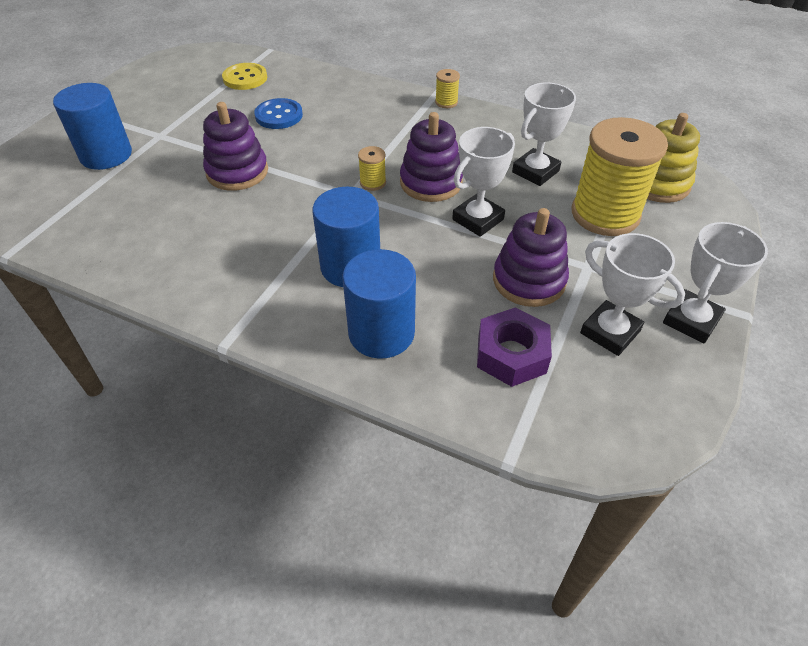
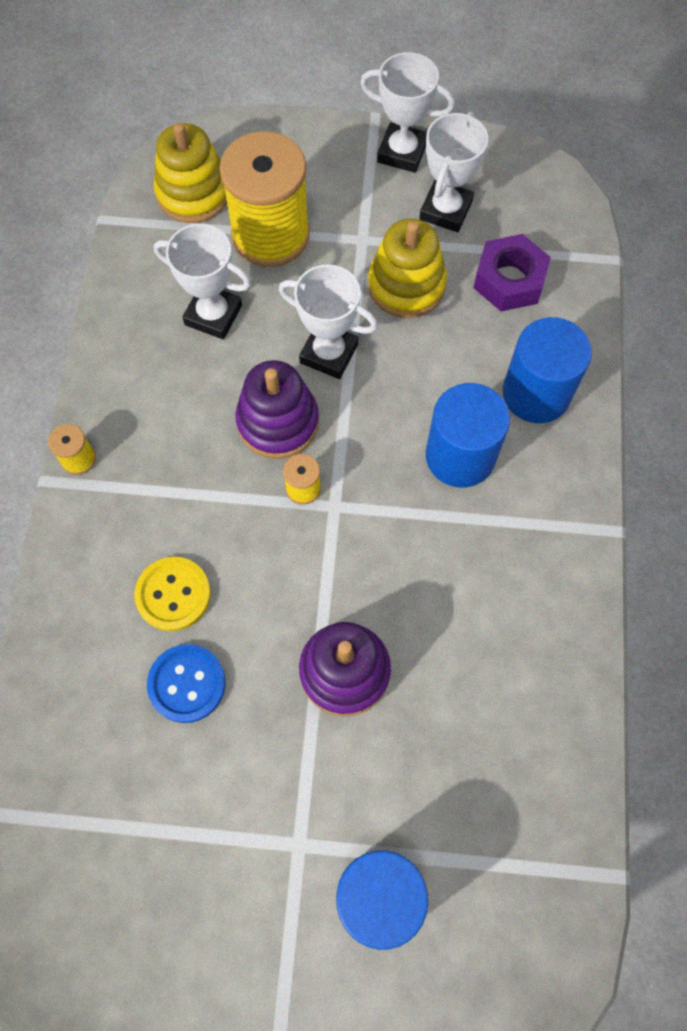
camera: 110 degrees left, 20 degrees up
yellow button [222,63,267,90] -> yellow button moved to [134,557,211,631]
purple stacking toy [493,208,569,307] -> yellow stacking toy [368,218,447,318]

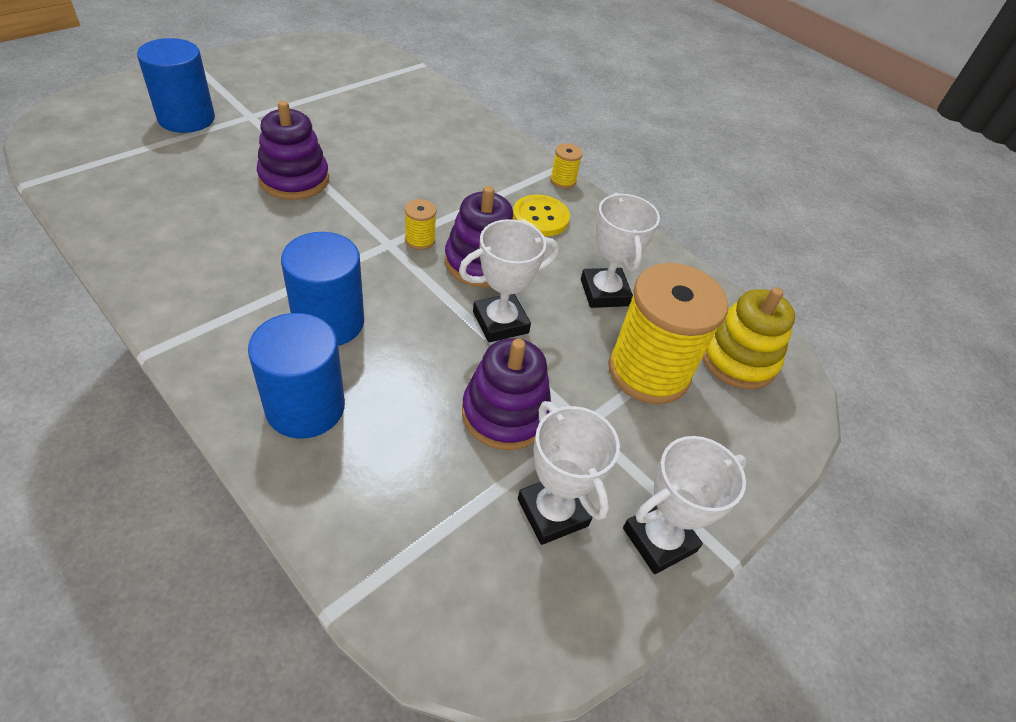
camera: 125 degrees right, 20 degrees down
yellow button [134,557,211,631] -> yellow button moved to [513,195,570,236]
blue button [147,644,225,723] -> none
white trophy [154,224,251,339] -> white trophy turned 75 degrees counterclockwise [581,193,660,308]
yellow stacking toy [368,218,447,318] -> purple stacking toy [462,338,551,450]
purple nut [473,234,551,311] -> none

